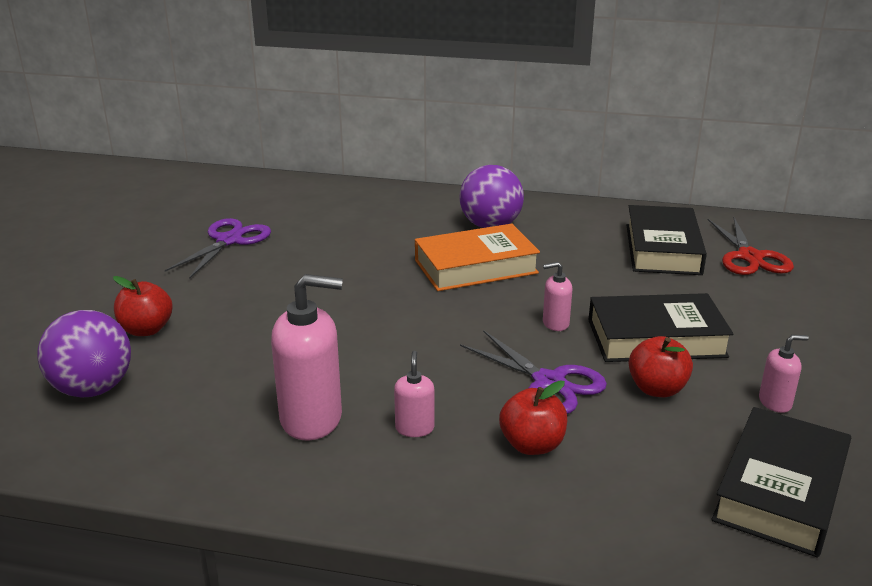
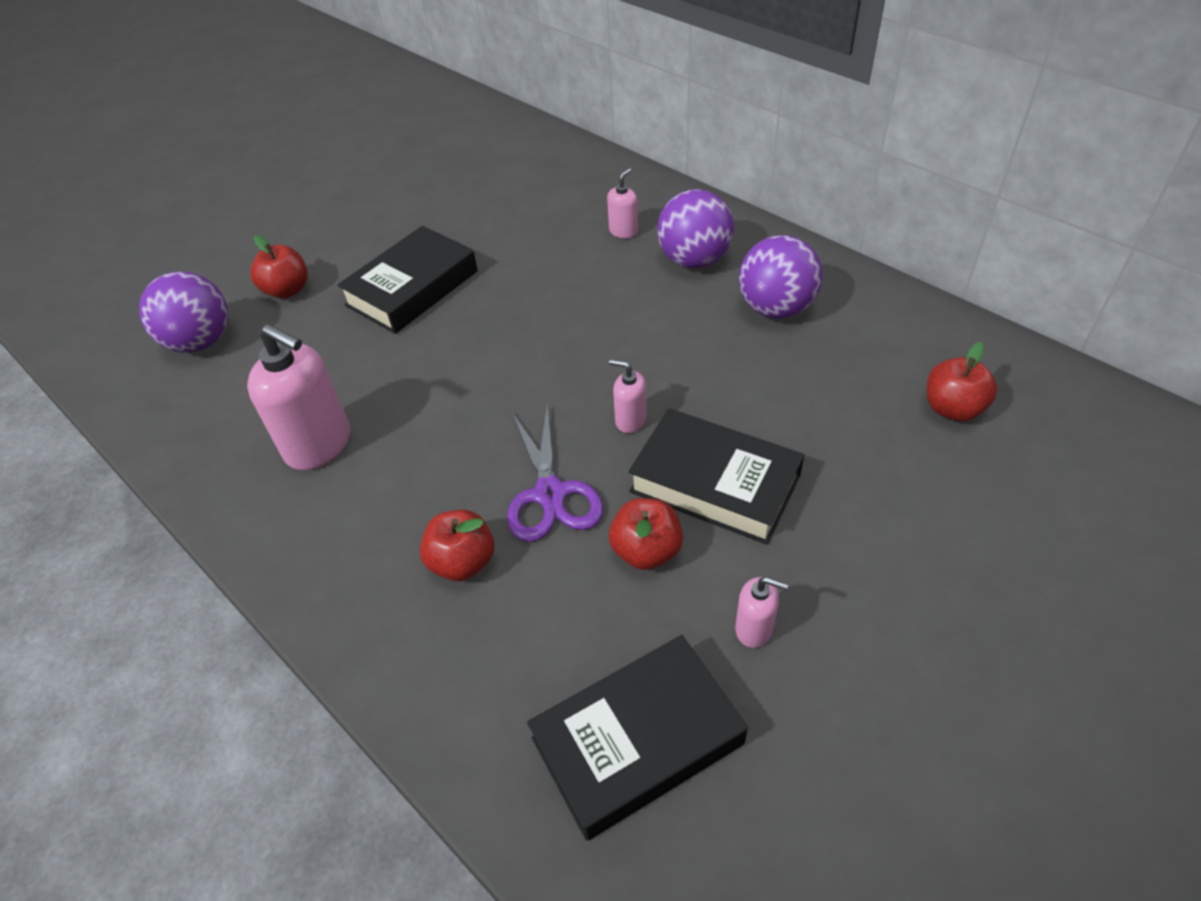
camera: 35 degrees right, 20 degrees up
purple scissors [165,218,271,279] -> none
pink soap dispenser [394,351,435,437] -> pink soap dispenser moved to [607,168,638,238]
orange book [415,224,540,291] -> none
black book [626,205,707,275] -> black book moved to [337,226,478,334]
red scissors [708,217,794,275] -> red apple [927,342,998,421]
none -> purple ball [739,235,822,319]

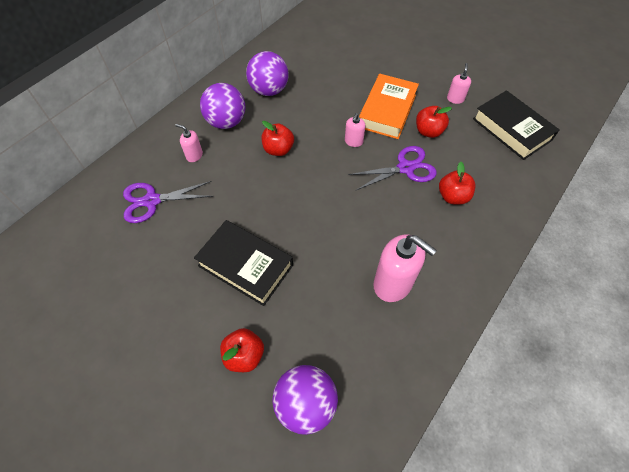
camera: 100 degrees left, 10 degrees up
pink soap dispenser [247,324,350,470] -> pink soap dispenser turned 105 degrees clockwise [373,235,437,302]
black book [628,408,804,544] -> orange book [359,74,419,139]
red apple [927,342,998,421] -> red apple moved to [261,121,294,156]
none -> purple scissors [123,181,214,223]

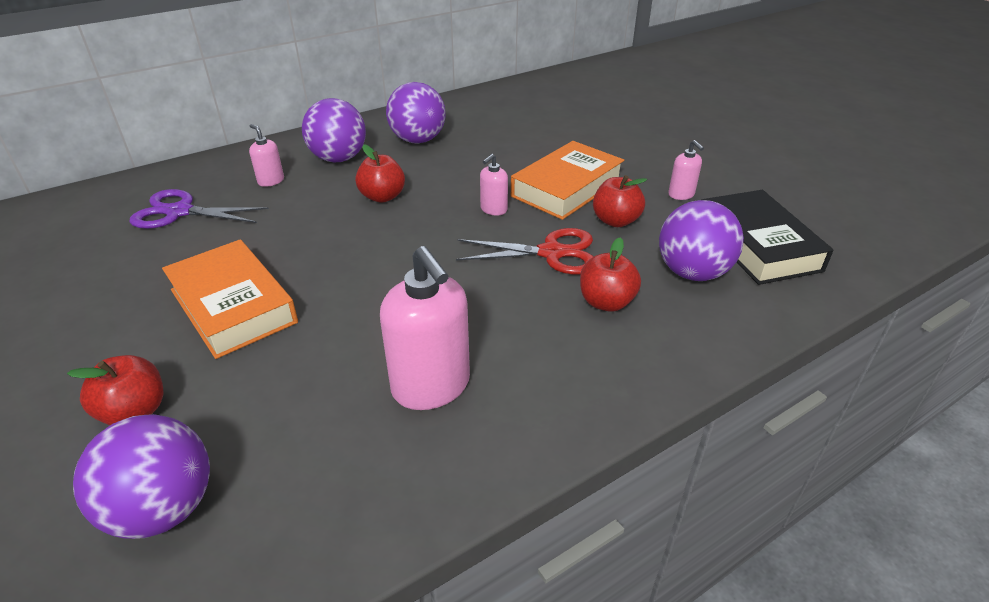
camera: 20 degrees right, 20 degrees down
black book [194,220,293,306] -> orange book [162,239,298,359]
purple scissors [348,146,437,190] -> red scissors [456,228,594,274]
pink soap dispenser [447,63,471,104] -> pink soap dispenser turned 120 degrees clockwise [668,140,704,200]
none -> purple ball [659,200,744,281]

